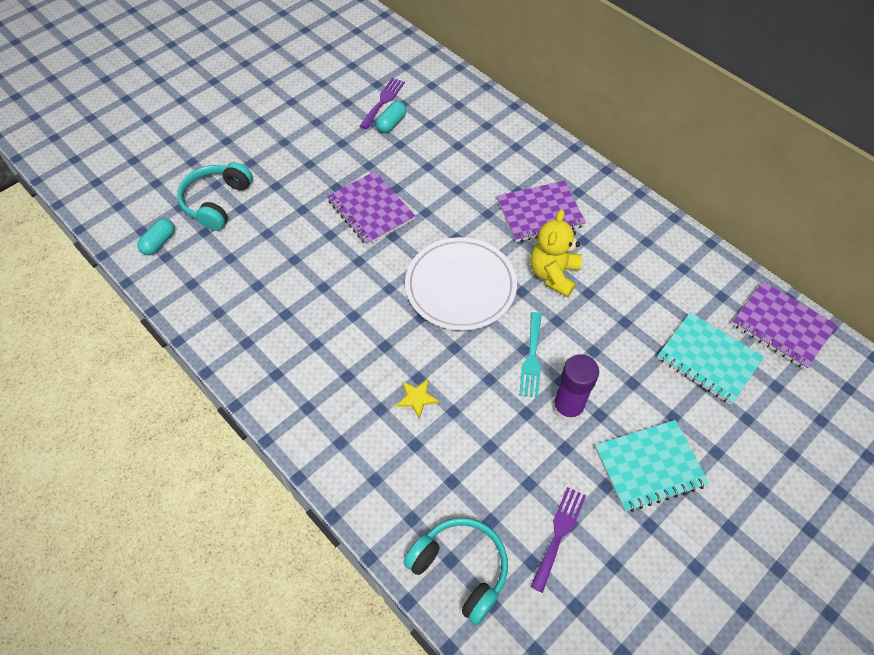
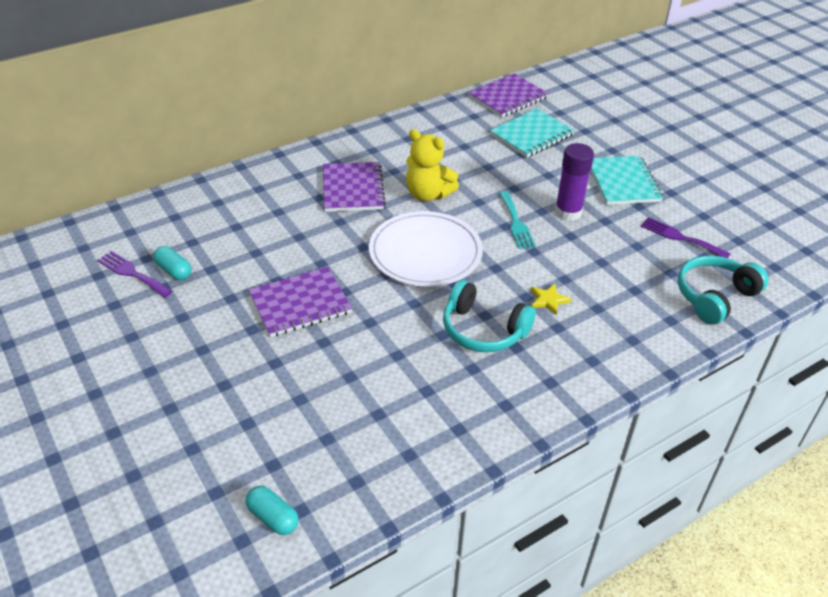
camera: 80 degrees left, 15 degrees down
turquoise headphones [177,162,253,231] -> turquoise headphones moved to [443,280,536,352]
turquoise fork [519,312,542,398] -> turquoise fork turned 60 degrees clockwise [499,191,536,249]

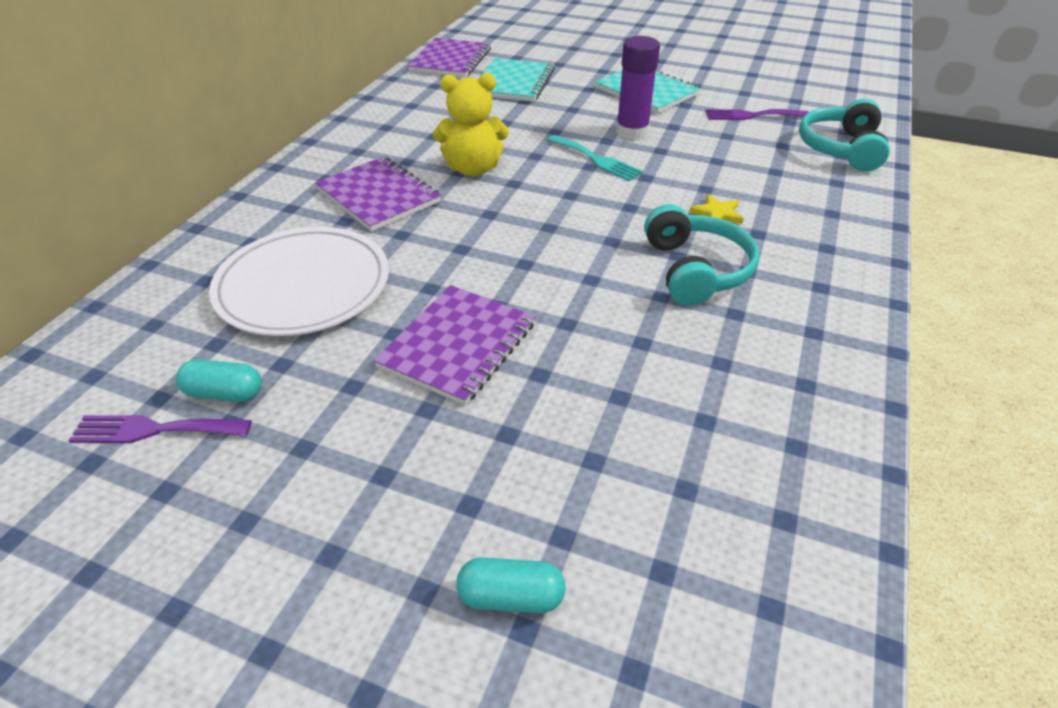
camera: 35 degrees left, 0 degrees up
turquoise capsule [246,486,299,535] -> turquoise capsule moved to [456,557,566,613]
white plate [369,211,483,287] -> white plate moved to [209,227,389,336]
turquoise headphones [443,280,536,352] -> turquoise headphones turned 90 degrees counterclockwise [644,204,759,306]

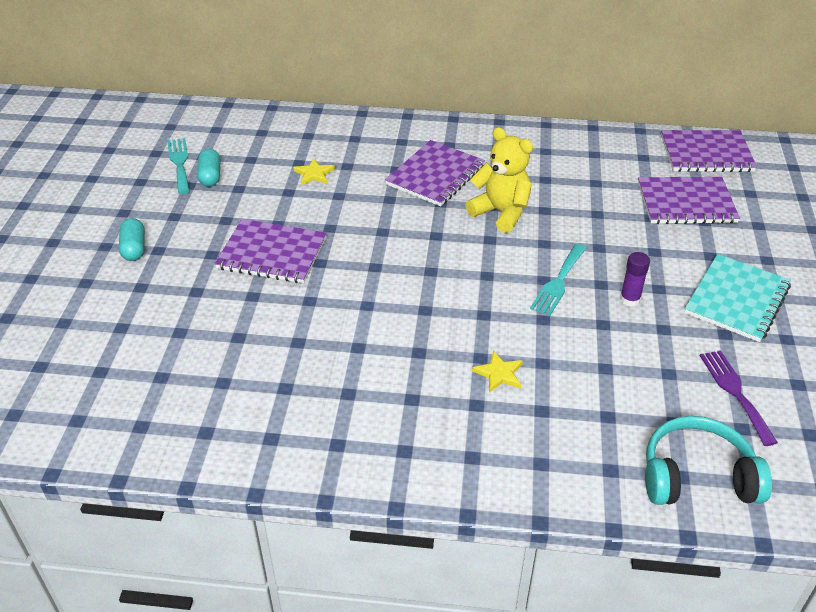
camera: 75 degrees right, 0 degrees up
purple fork [69,415,252,443] -> turquoise fork [167,138,190,194]
white plate [209,227,389,336] -> yellow star [293,158,335,185]
yellow teddy bear [433,73,509,176] -> yellow teddy bear turned 150 degrees clockwise [465,127,533,233]
turquoise capsule [456,557,566,613] -> turquoise capsule moved to [119,218,145,261]
turquoise notebook [483,58,555,102] -> purple notebook [638,177,740,224]
purple glue stick [616,36,660,140] -> purple glue stick [620,252,650,307], size x0.58
turquoise headphones [644,204,759,306] -> none

